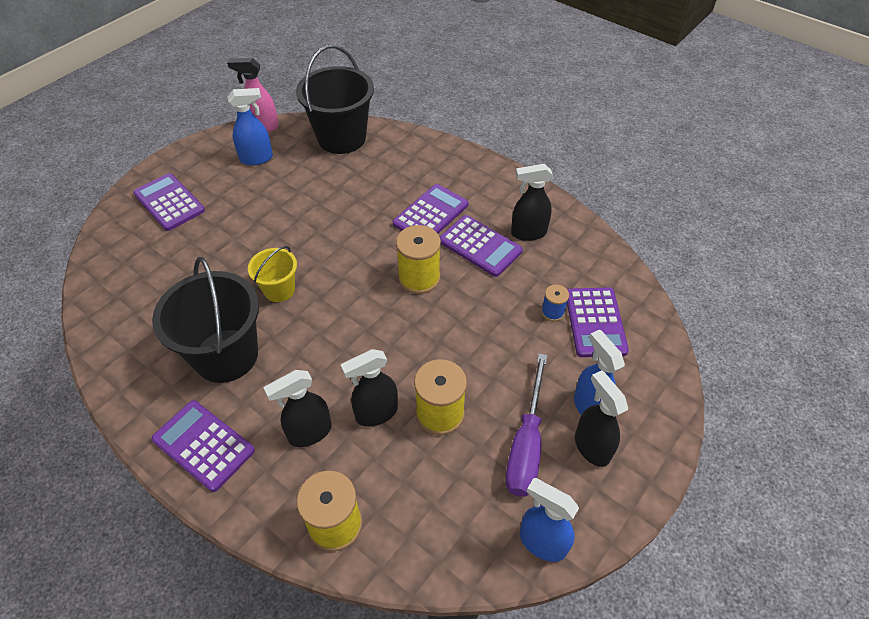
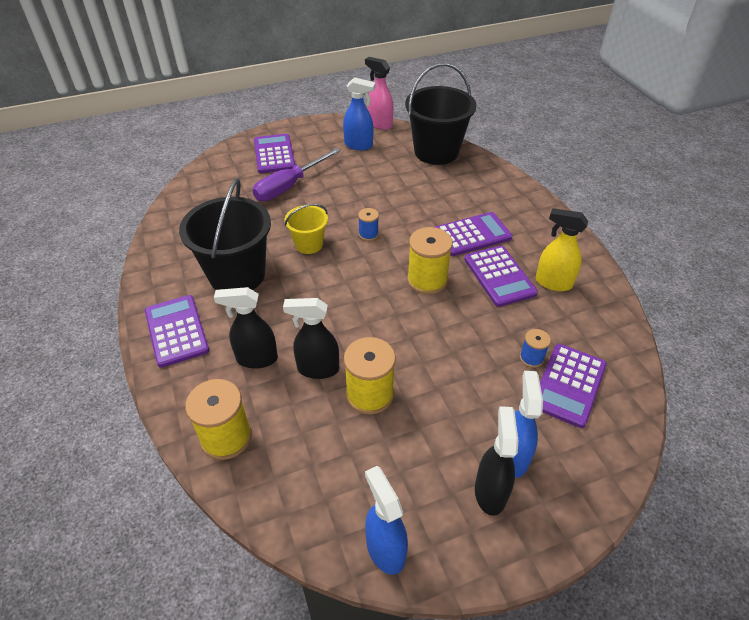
camera: 30 degrees right, 5 degrees down
purple screwdriver [505,353,547,497] -> purple screwdriver moved to [252,148,341,201]
black spray bottle [511,164,553,241] -> yellow spray bottle [536,208,588,291]
none -> blue spool [358,208,379,241]

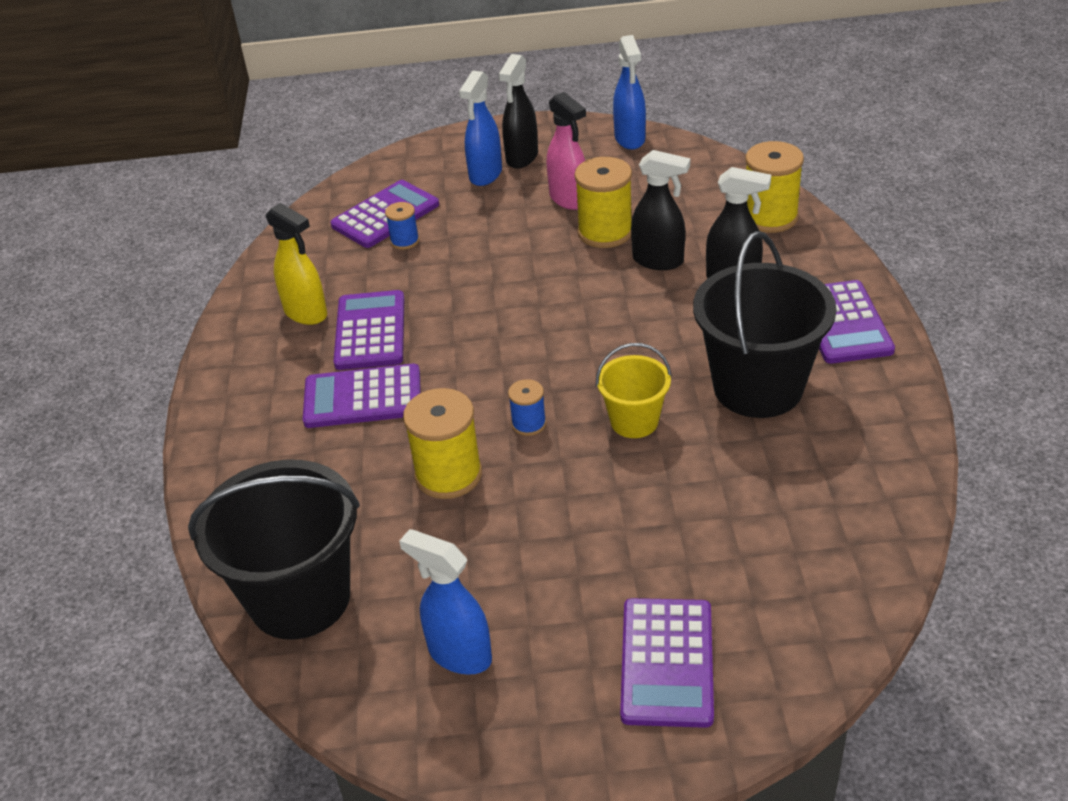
camera: 160 degrees left, 5 degrees down
purple screwdriver [252,148,341,201] -> none
pink spray bottle [365,57,393,130] -> pink spray bottle moved to [547,92,586,210]
yellow spool [407,227,453,294] -> yellow spool moved to [403,388,482,499]

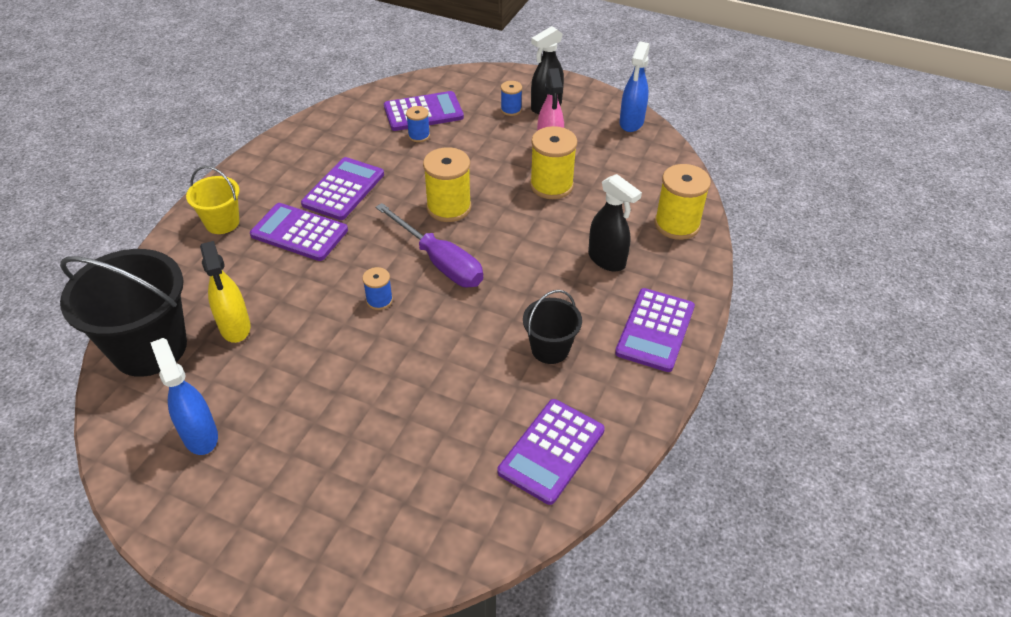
camera: 25 degrees right, 5 degrees up
yellow spray bottle [266,203,327,325] -> yellow spray bottle moved to [200,241,251,343]
yellow spool [403,388,482,499] -> yellow spool moved to [423,147,471,222]
blue spray bottle [459,71,502,186] -> blue spool [501,81,522,116]
yellow bucket [596,343,672,438] -> yellow bucket moved to [186,166,240,234]
purple calculator [620,598,714,728] -> purple calculator moved to [498,399,605,505]
black spray bottle [631,150,690,270] -> none
black bucket [693,231,837,418] -> black bucket [523,290,582,364], size x0.53
none -> purple screwdriver [375,203,483,287]

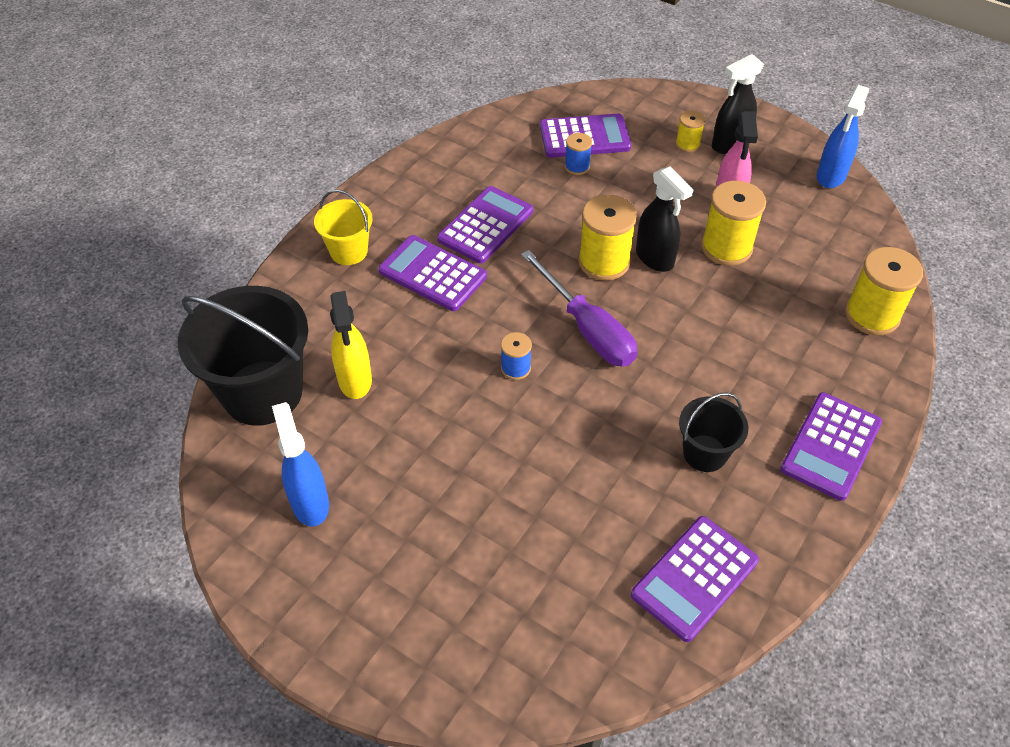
camera: 10 degrees right, 5 degrees up
blue spool [501,81,522,116] -> yellow spool [675,111,705,152]
black spray bottle [588,174,642,271] -> black spray bottle moved to [636,166,694,272]

